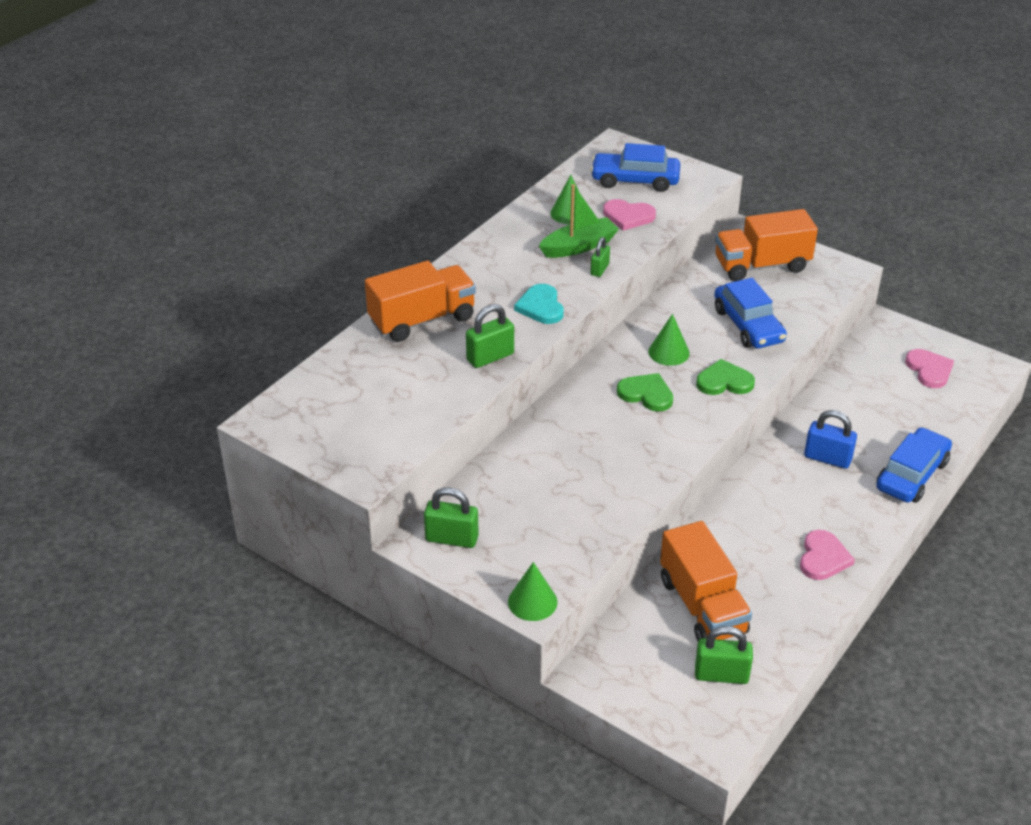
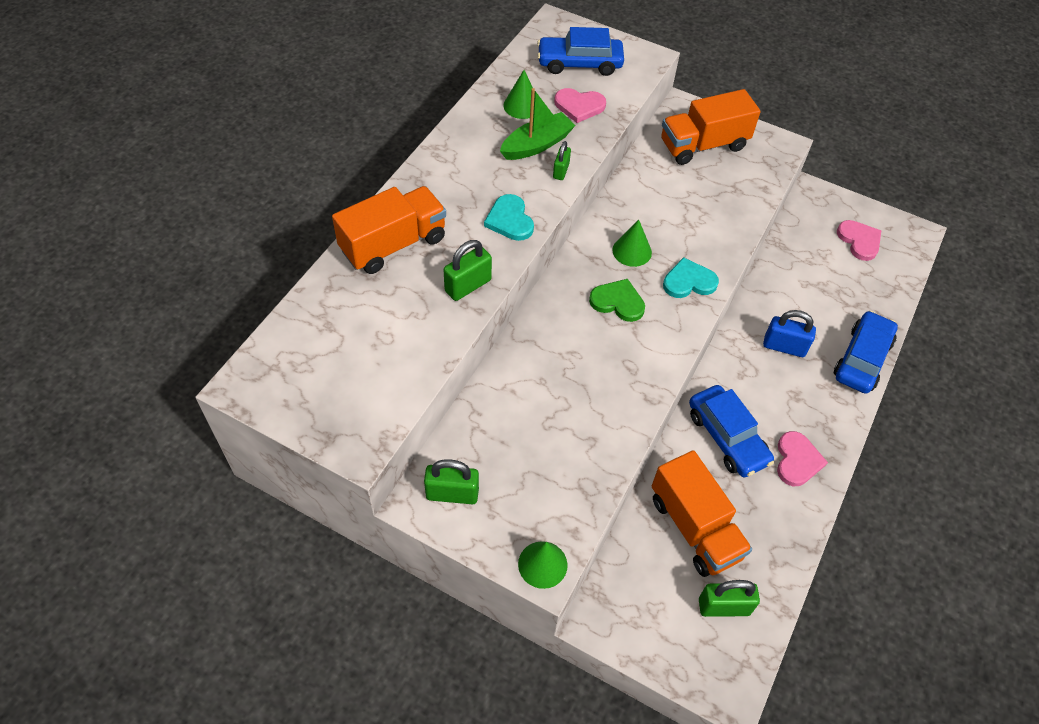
camera: 10 degrees left, 15 degrees up
green heart [696,359,755,395] -> turquoise heart [663,257,719,298]
blue car [714,278,787,348] -> blue car moved to [689,385,774,477]

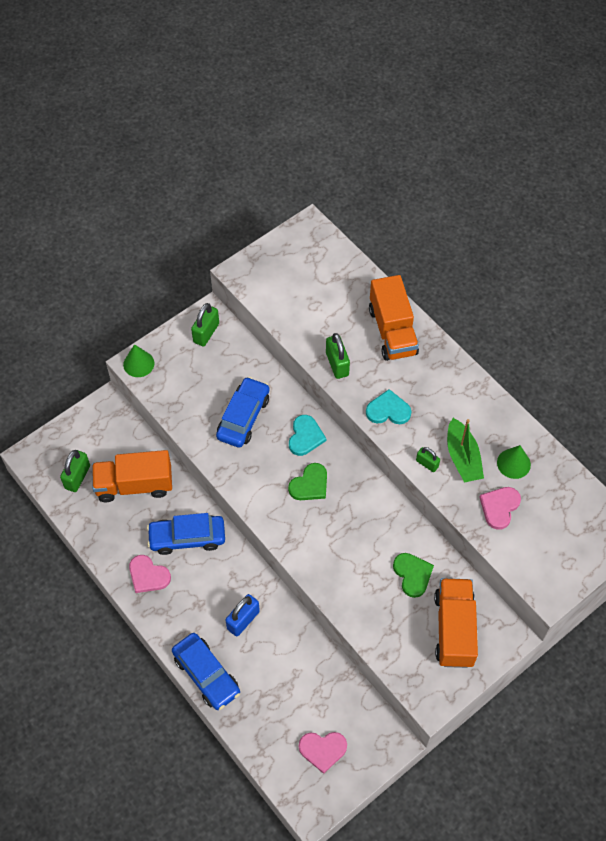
camera: 115 degrees right, 5 degrees up
blue car [537,27,624,76] -> blue car moved to [216,377,269,448]
green cone [612,220,652,267] -> none
turquoise heart [663,257,719,298] -> turquoise heart moved to [289,415,326,456]
none -> green heart [393,553,434,598]

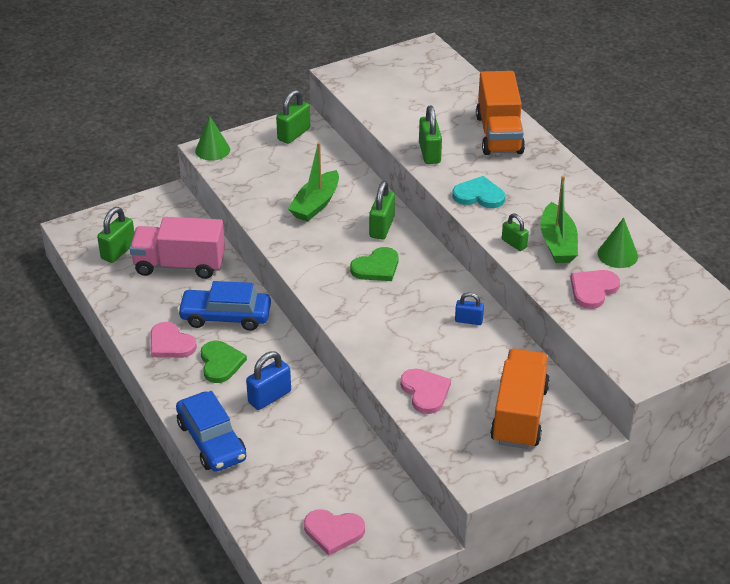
camera: 10 degrees right, 20 degrees down
orange truck [92,450,172,502] -> pink truck [129,217,225,279]
blue car [216,377,269,448] -> green boat [288,142,339,222]
turquoise heart [289,415,326,456] -> green padlock [369,181,395,240]
green heart [393,553,434,598] -> green heart moved to [201,341,247,383]
none -> pink heart [400,368,451,414]
none -> blue padlock [455,292,484,325]

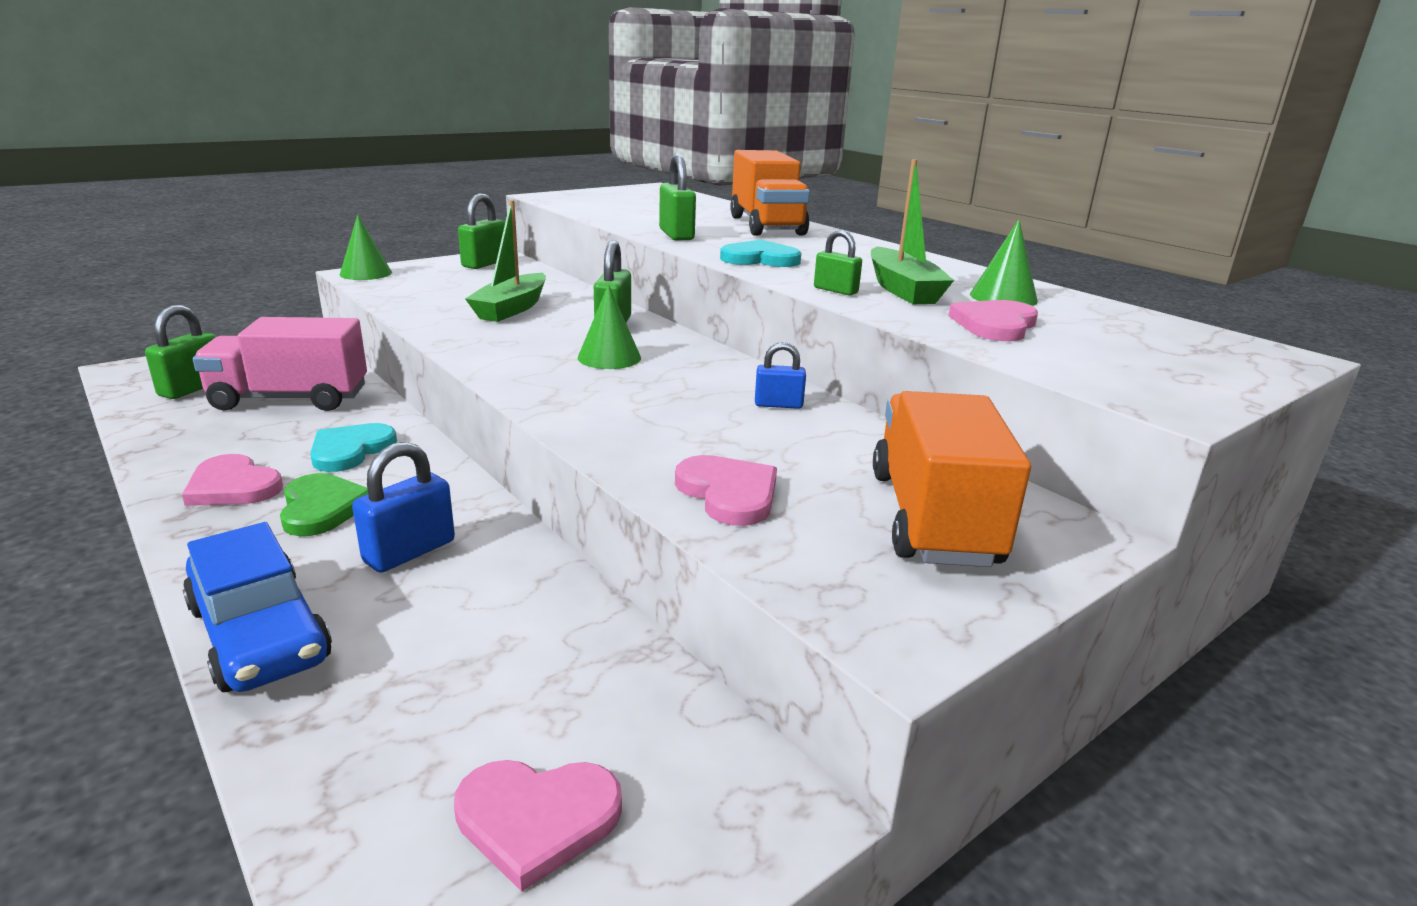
camera: 10 degrees left, 15 degrees down
blue car [177,281,271,331] -> turquoise heart [310,423,397,472]
green heart [350,247,399,281] -> green cone [577,284,641,369]

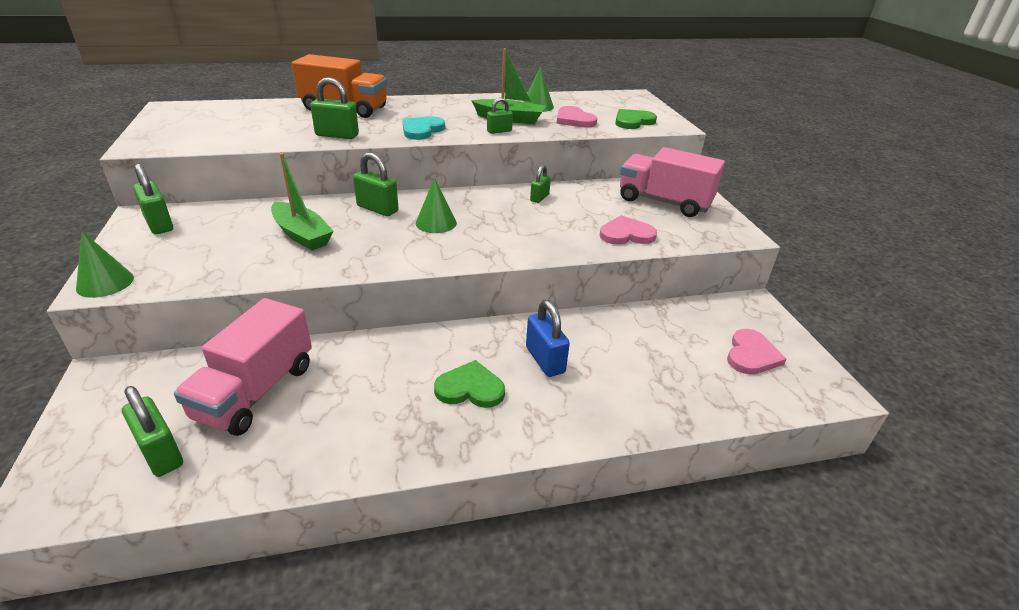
camera: 65 degrees left, 10 degrees up
pink heart [182,454,283,506] -> none
blue car [183,522,332,692] -> none
turquoise heart [310,423,397,472] -> none
blue padlock [755,342,806,409] -> green padlock [530,165,551,203]
orange truck [873,391,1031,567] -> pink truck [620,147,725,217]
none -> green heart [615,109,657,129]

